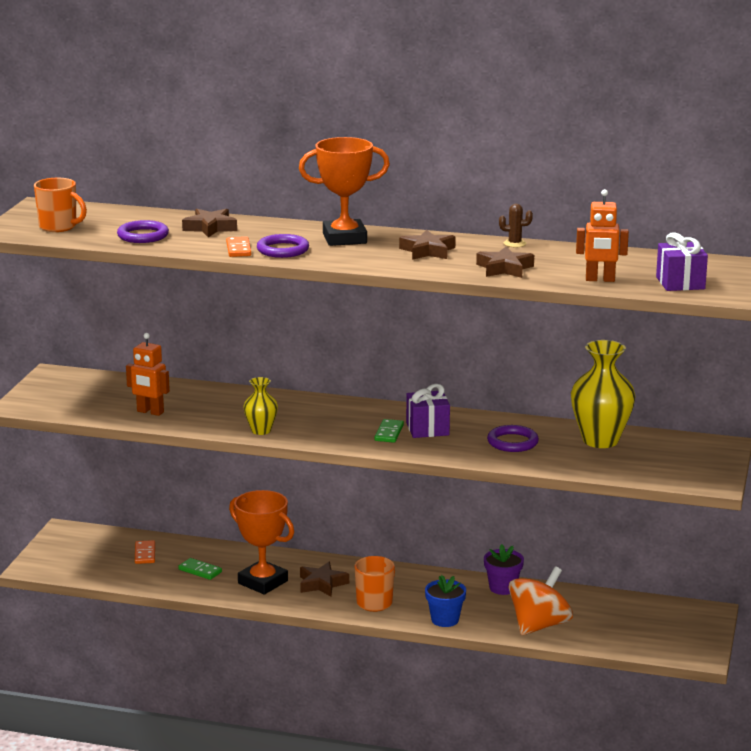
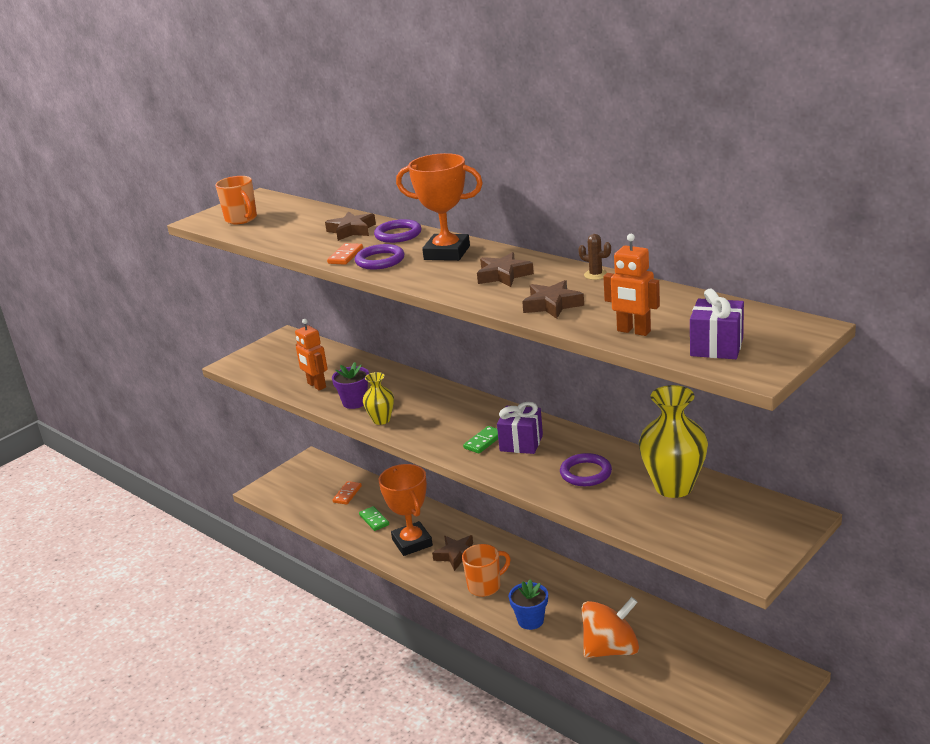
camera: 30 degrees right, 5 degrees up
purple ring [117,220,169,243] -> purple ring moved to [374,219,421,243]
purple flower pot [484,544,524,595] -> purple flower pot moved to [332,362,369,409]

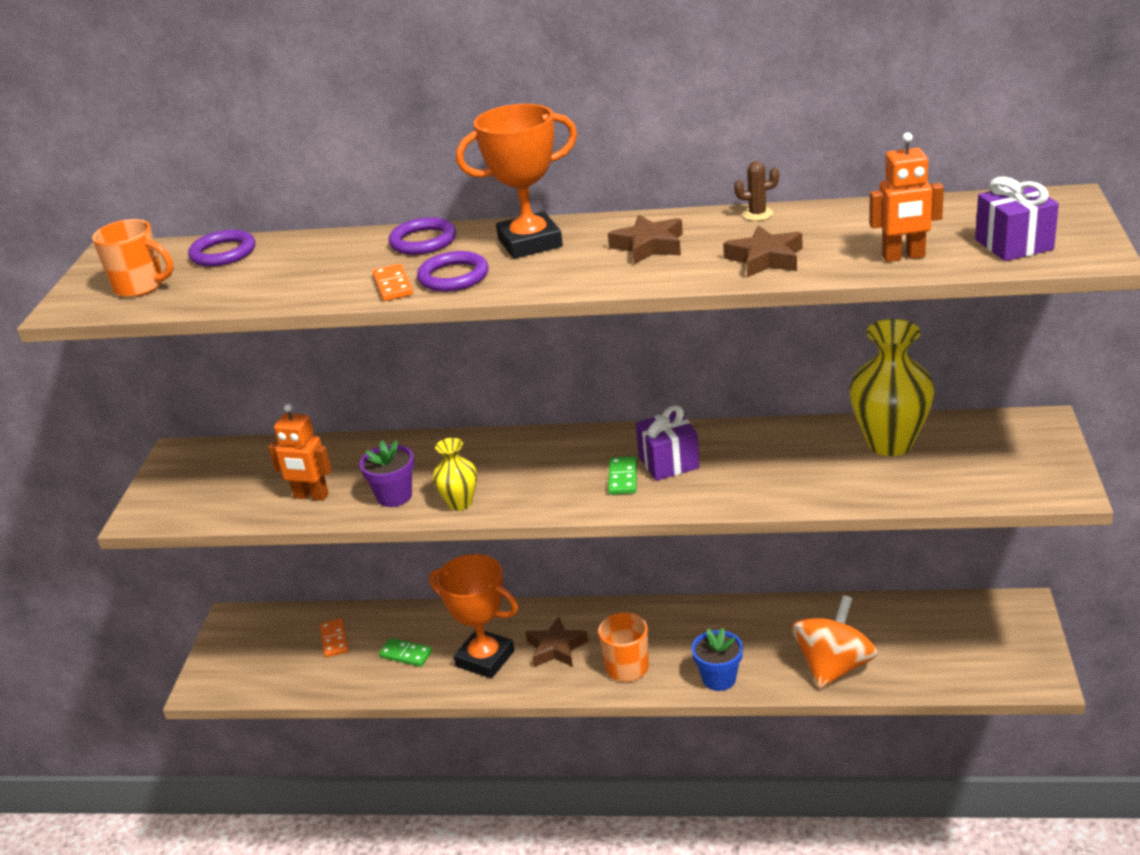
camera: 35 degrees left, 5 degrees up
brown star [325,211,376,241] -> none
purple ring [560,453,612,486] -> purple ring moved to [188,230,255,267]

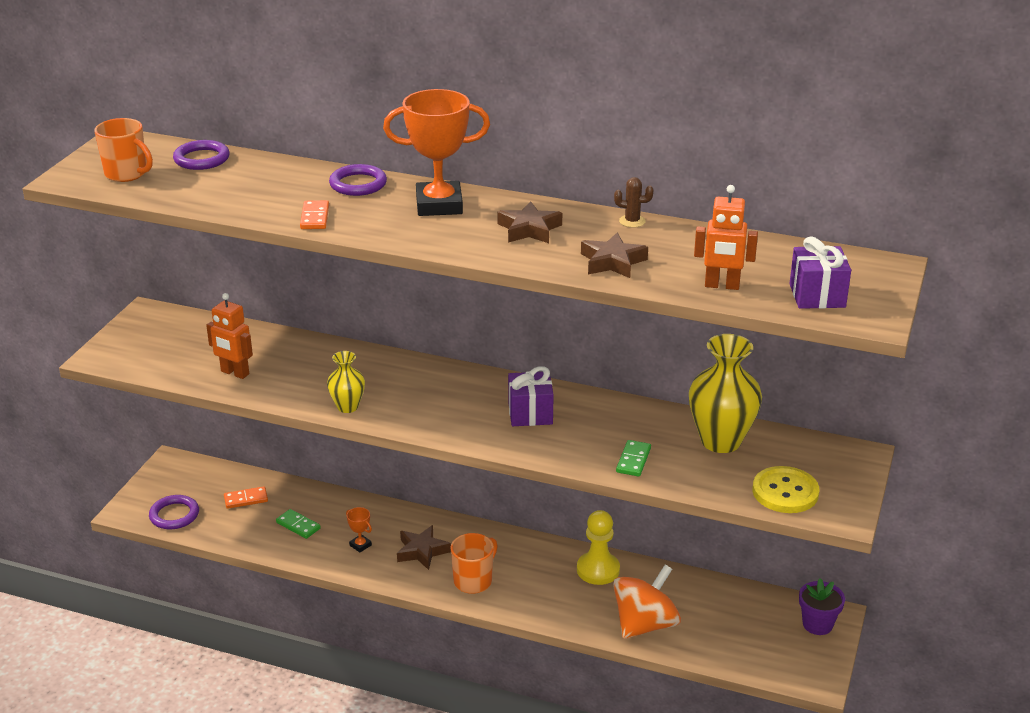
camera: 10 degrees right, 0 degrees up
orange domino [320,618,349,657] -> orange domino turned 75 degrees clockwise [224,486,268,509]
purple flower pot [360,440,414,507] -> purple flower pot moved to [799,578,845,635]
purple ring [417,251,489,292] -> purple ring moved to [149,495,199,529]
orange trophy [429,554,518,679] -> orange trophy [346,507,372,552], size x0.42
green domino [608,456,637,495] -> green domino moved to [616,440,651,477]
blue flower pot [692,628,743,691] -> none
none -> yellow pawn [577,510,620,585]
none -> yellow button [753,466,819,513]

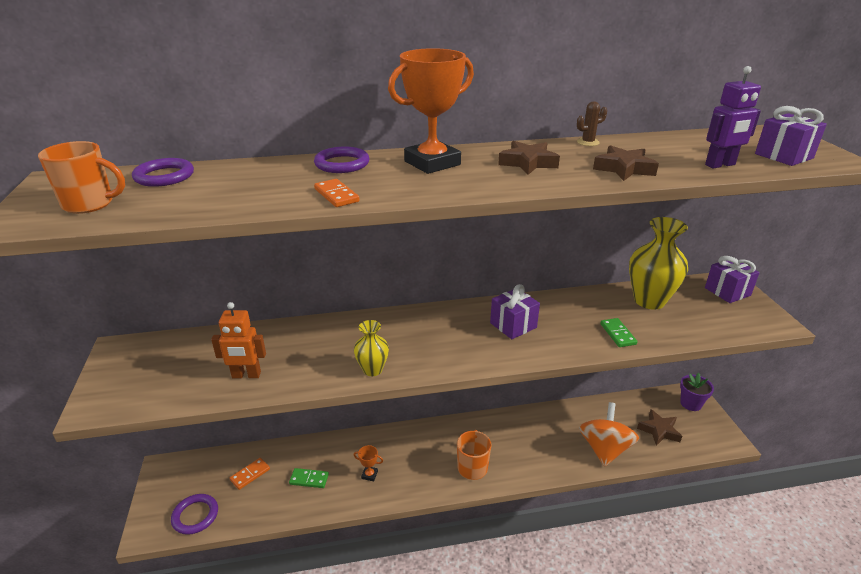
camera: 30 degrees left, 0 degrees up
brown star [397,525,451,570] -> brown star moved to [637,409,682,446]
yellow pawn [577,510,620,585] -> none
orange robot [694,185,758,290] -> purple robot [705,66,761,169]
yellow button [753,466,819,513] -> none
none -> purple gift [705,256,760,303]

